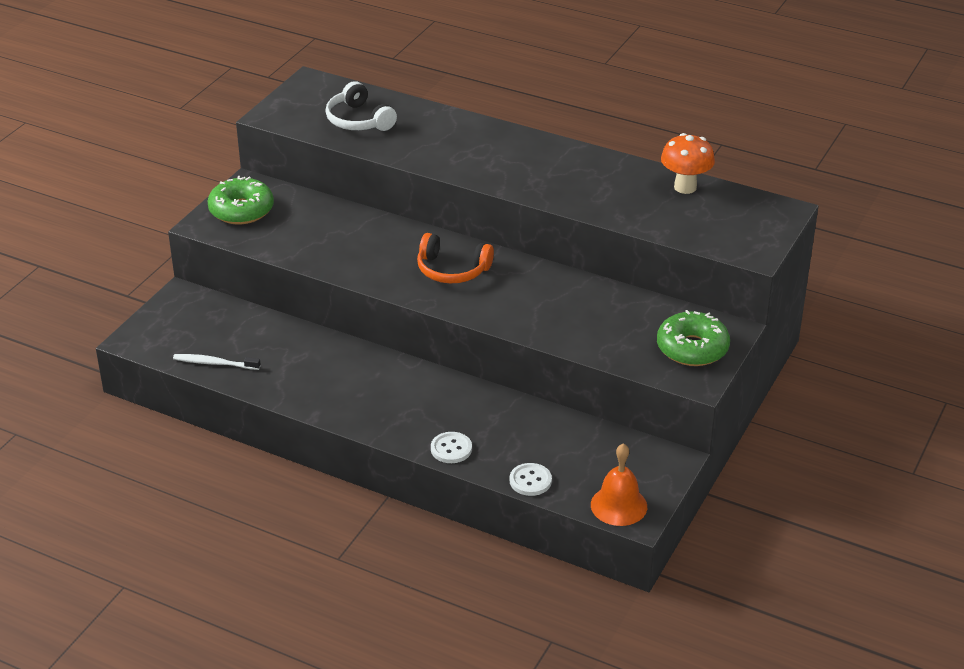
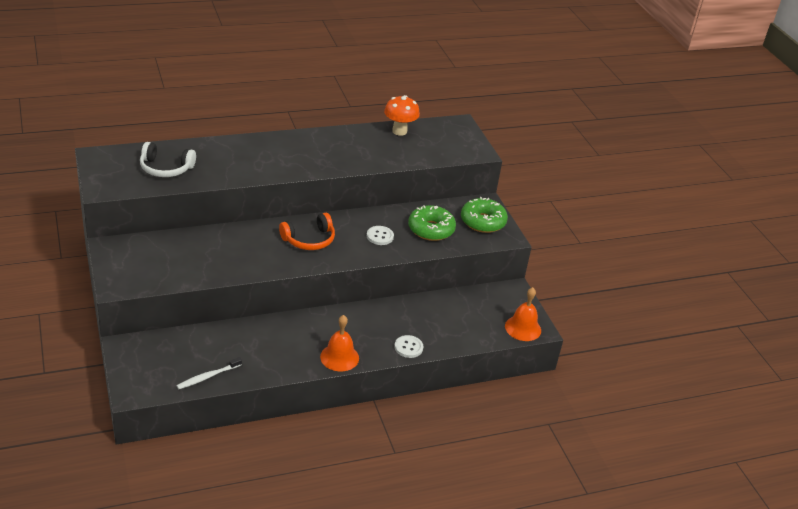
camera: 50 degrees left, 0 degrees up
green donut [207,176,274,224] -> green donut moved to [408,205,456,241]
white button [510,463,552,496] -> white button moved to [367,226,394,245]
none -> orange bell [320,315,359,371]

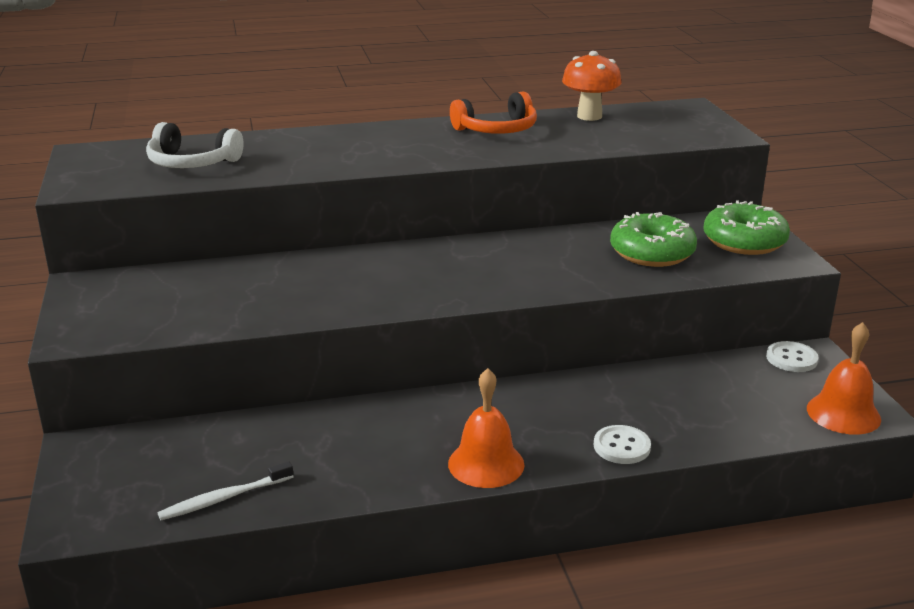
camera: 10 degrees right, 10 degrees down
orange headphones [279,213,335,250] -> orange headphones moved to [450,91,537,134]
white button [367,226,394,245] -> white button moved to [766,341,819,372]

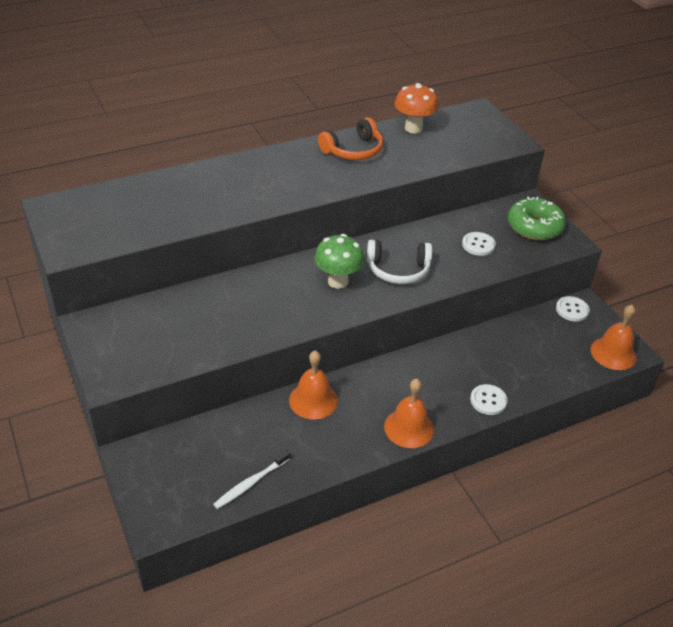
camera: 15 degrees left, 15 degrees up
white headphones [146,122,244,168] -> white headphones moved to [367,240,432,284]
green donut [610,212,697,267] -> white button [462,232,496,256]
none -> orange bell [289,351,338,419]
none -> green mushroom [315,234,364,289]

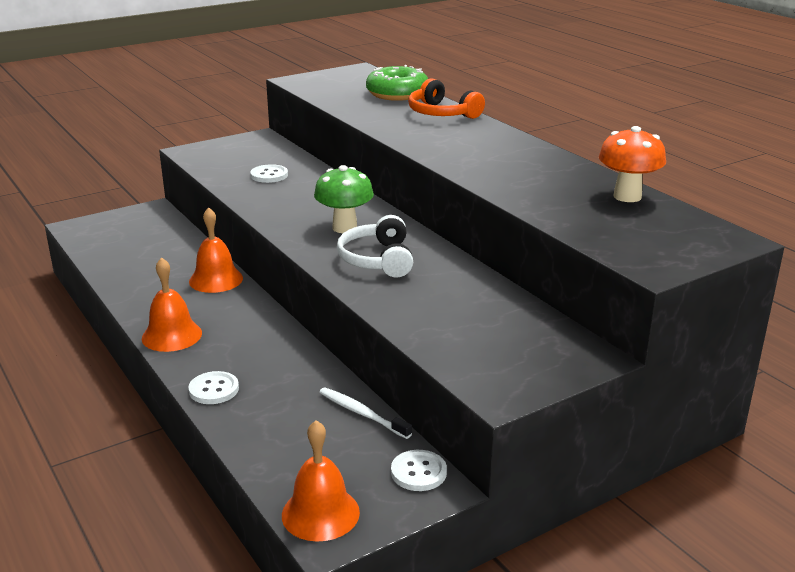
camera: 85 degrees right, 15 degrees down
white toothbrush [213,450,290,509] -> white toothbrush moved to [319,387,412,439]
orange headphones [318,117,383,160] -> orange headphones moved to [408,78,485,119]
white button [462,232,496,256] -> white button moved to [250,164,288,183]
green donut [508,197,566,240] -> green donut moved to [366,65,428,101]

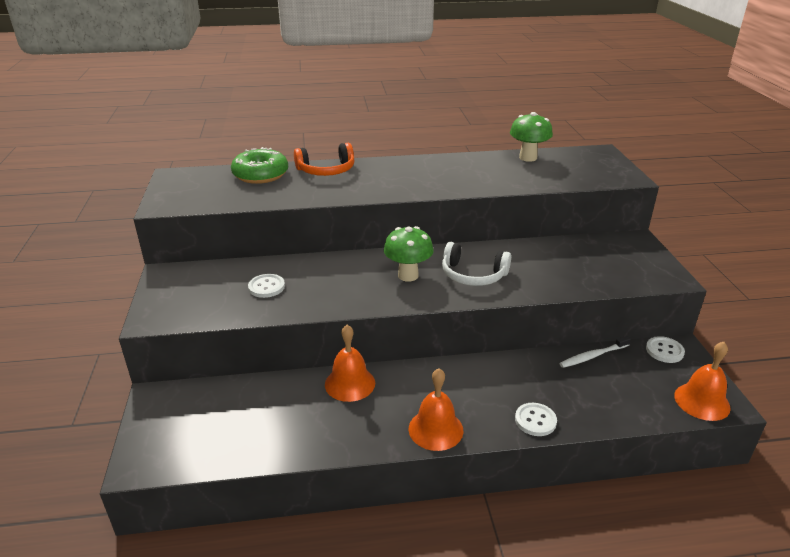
camera: 65 degrees left, 5 degrees up
orange mushroom [599,126,666,202] -> green mushroom [510,112,553,162]

